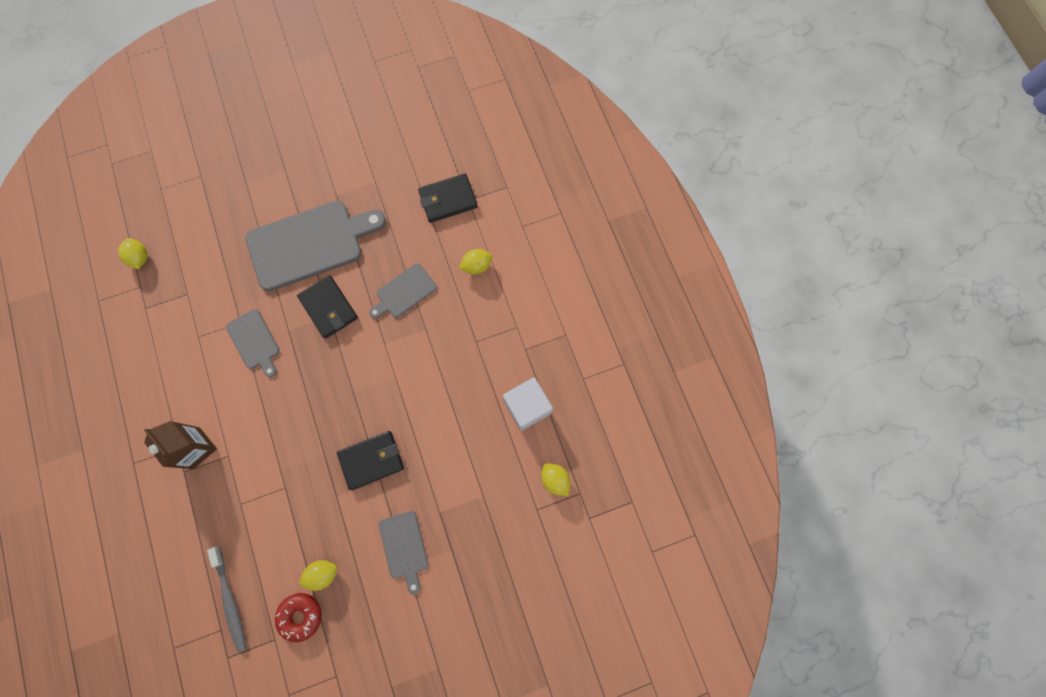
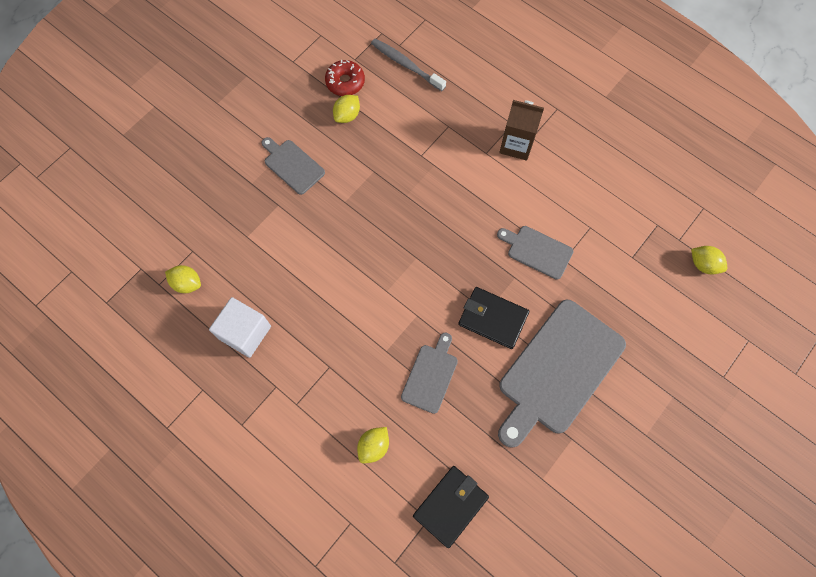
camera: 150 degrees right, 5 degrees down
black wallet [337,431,404,490] -> none

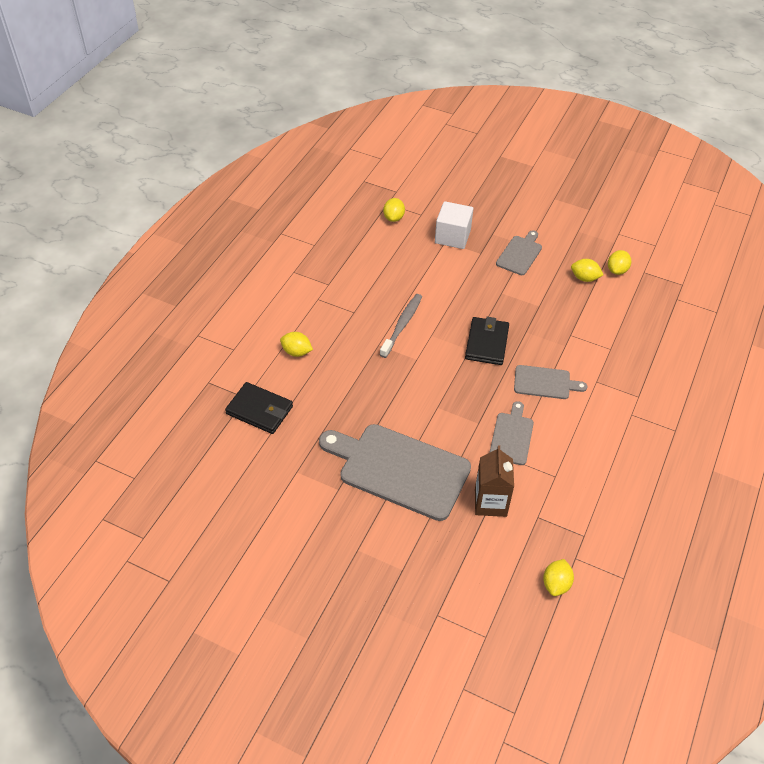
camera: 75 degrees right, 20 degrees down
white cube [209,297,271,358] -> white cube moved to [435,201,473,249]
red donut [325,60,365,96] -> yellow lemon [608,250,631,275]
grey toothbrush [371,39,446,91] -> grey toothbrush moved to [380,294,422,358]
grey cutting board [401,333,458,414] -> grey cutting board moved to [514,365,587,399]
black wallet [458,287,529,349] -> black wallet moved to [465,317,509,365]
brown carton [499,100,544,161] -> brown carton moved to [475,445,514,517]

